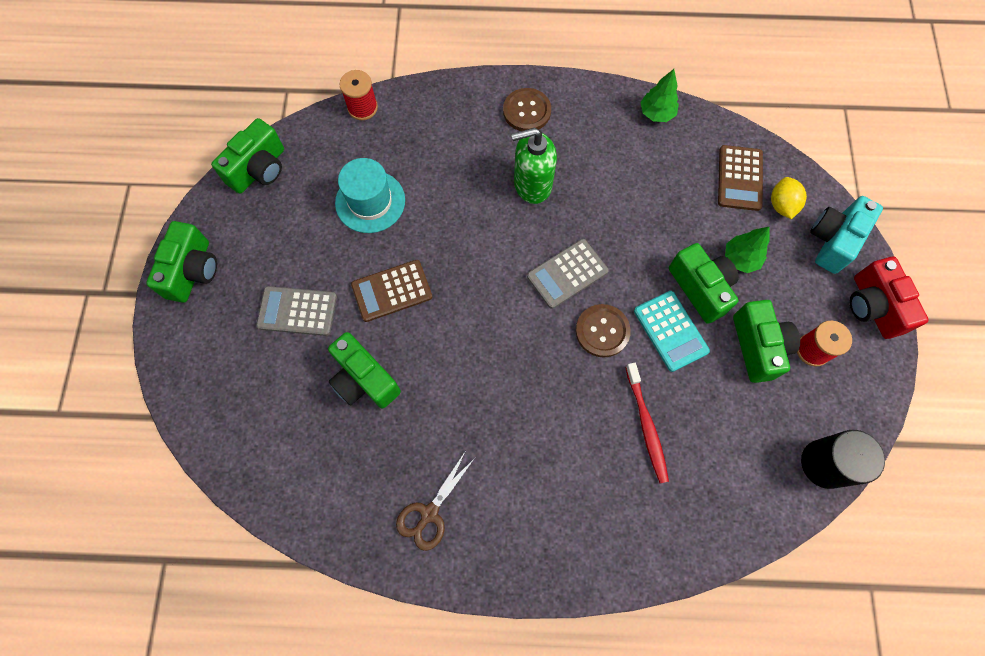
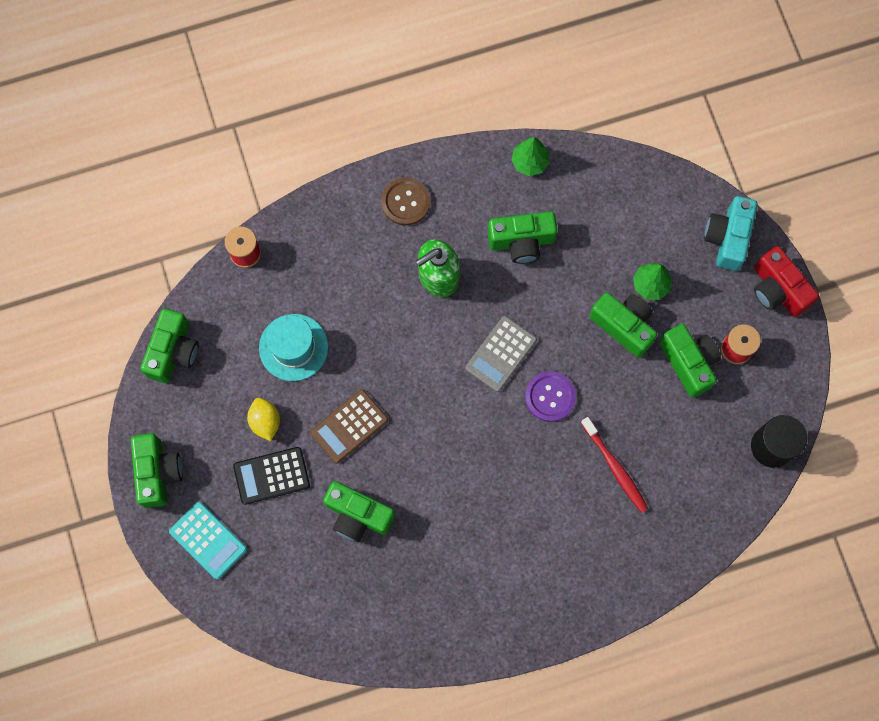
camera: 20 degrees left, 5 degrees up
grey calculator [256,286,337,336] -> black calculator [233,447,310,505]
brown scissors [396,452,475,551] -> none
brown button [576,304,631,358] -> purple button [525,371,576,422]
turquoise calculator [634,291,710,372] -> turquoise calculator moved to [169,502,247,579]
brown calculator [718,145,763,211] -> none
yellow lemon [771,177,807,219] -> yellow lemon moved to [247,398,280,441]
none -> green camera [488,211,557,264]

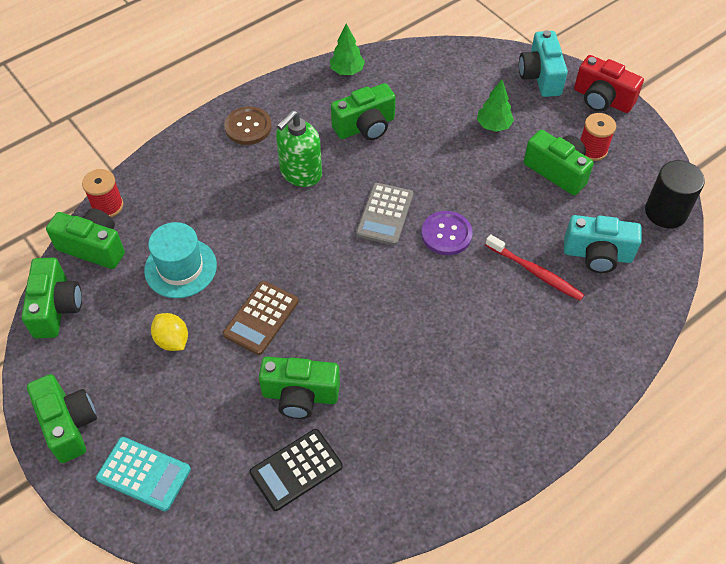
camera: 20 degrees left, 20 degrees down
black calculator [233,447,310,505] -> black calculator moved to [249,429,343,511]
green camera [589,293,657,358] -> green camera moved to [46,208,125,269]
none -> turquoise camera [564,215,642,273]

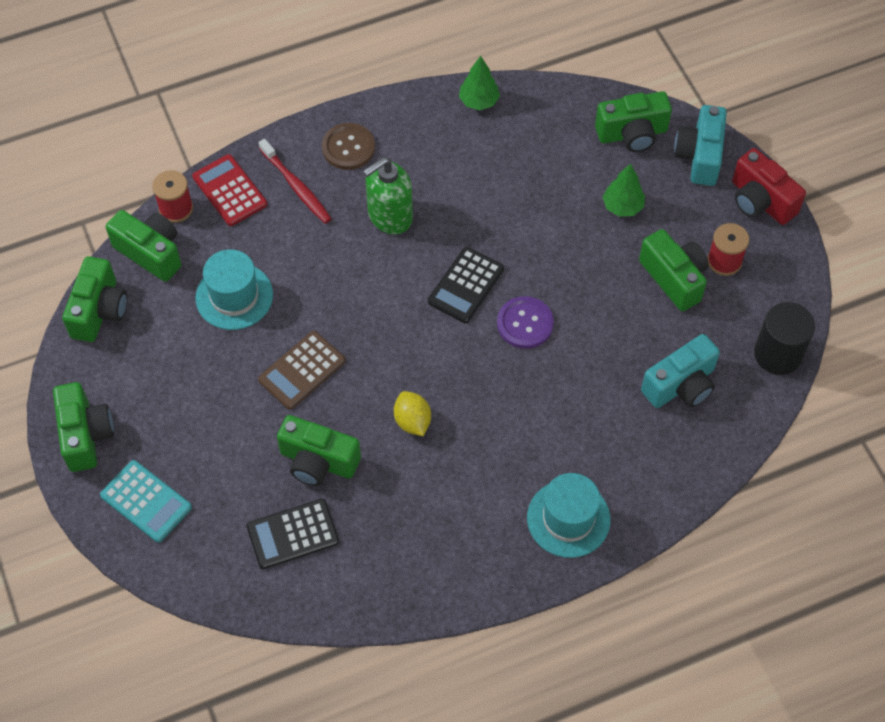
camera: 15 degrees right, 5 degrees up
yellow lemon [151,313,188,351] -> yellow lemon moved to [394,391,431,436]
green camera [331,83,396,140] -> green camera moved to [595,91,672,152]
grey calculator [356,183,413,246] -> black calculator [428,247,504,323]
red toothbrush [486,234,584,301] -> red toothbrush moved to [259,139,332,224]
turquoise camera [564,215,642,273] -> turquoise camera turned 60 degrees counterclockwise [641,334,720,408]
none -> red calculator [192,154,267,226]
none -> turquoise hat [527,473,610,558]

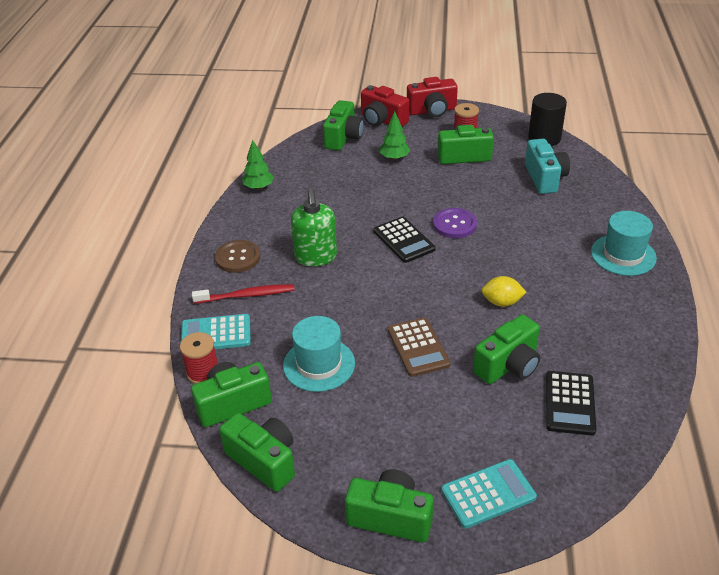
camera: 60 degrees left, 20 degrees down
red calculator [192,154,267,226] -> turquoise calculator [181,314,251,349]
turquoise camera [674,105,727,186] -> red camera [361,85,409,127]

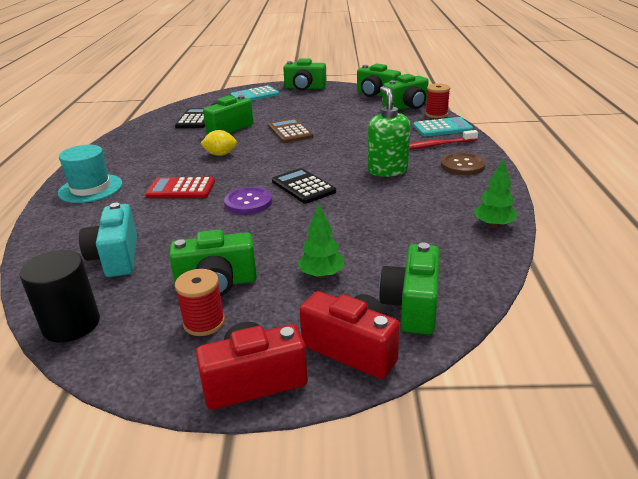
camera: 175 degrees right, 10 degrees down
turquoise hat [283,316,355,392] -> none
none -> red calculator [145,177,215,198]

